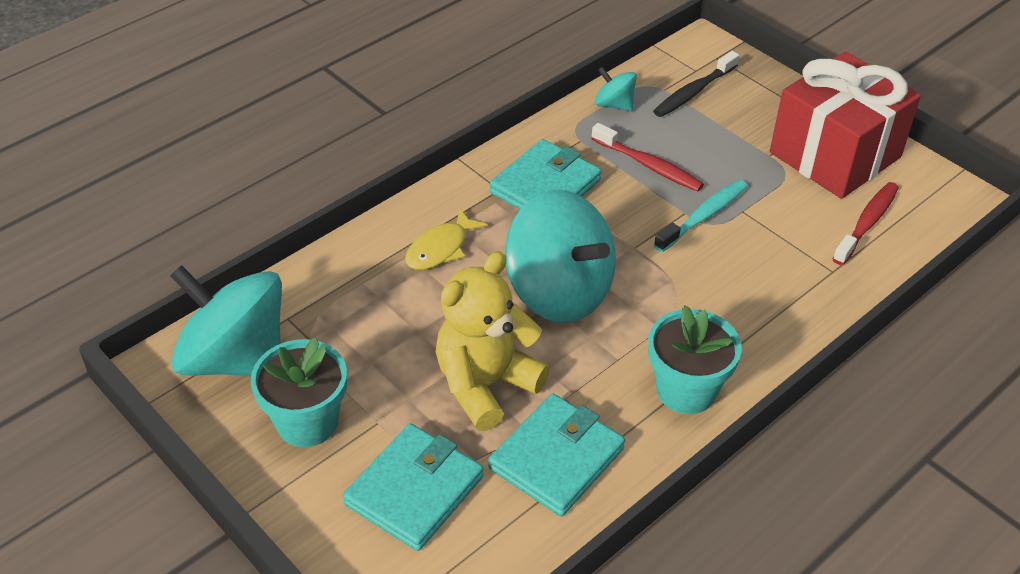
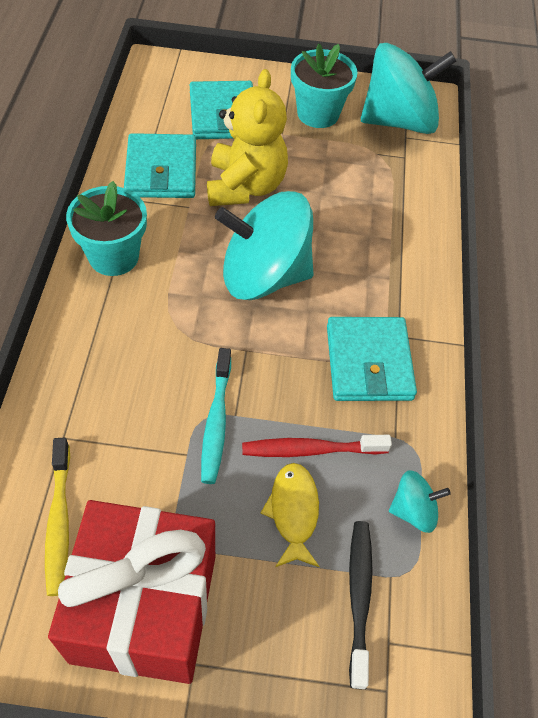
camera: 135 degrees right, 10 degrees up
yellow fish [405,208,488,270] -> yellow fish moved to [261,463,320,567]
red toothbrush [833,182,899,265] -> yellow toothbrush [45,438,70,596]

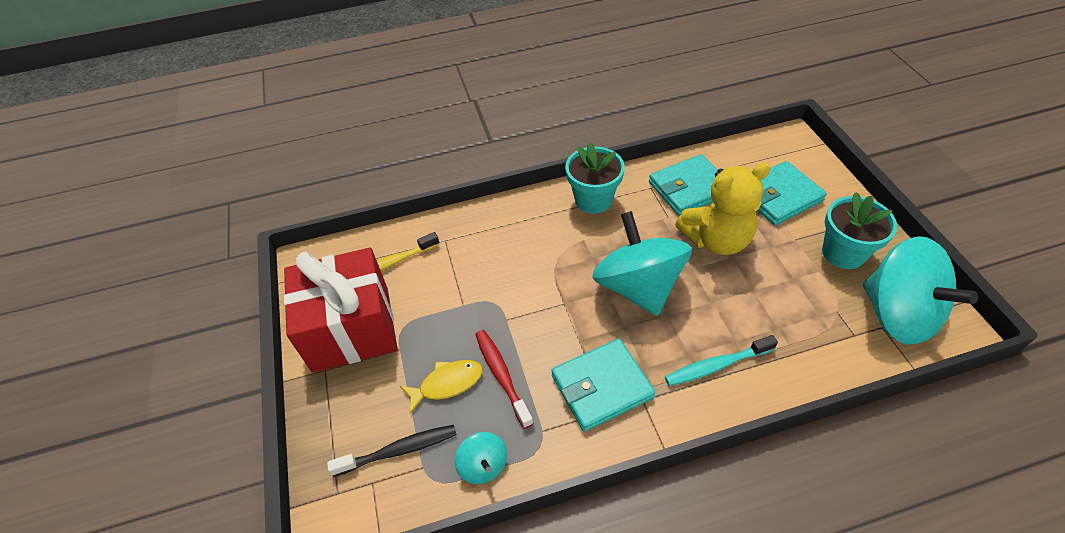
camera: 75 degrees right, 5 degrees down
turquoise toothbrush [201,348,231,484] -> turquoise toothbrush moved to [665,335,778,386]

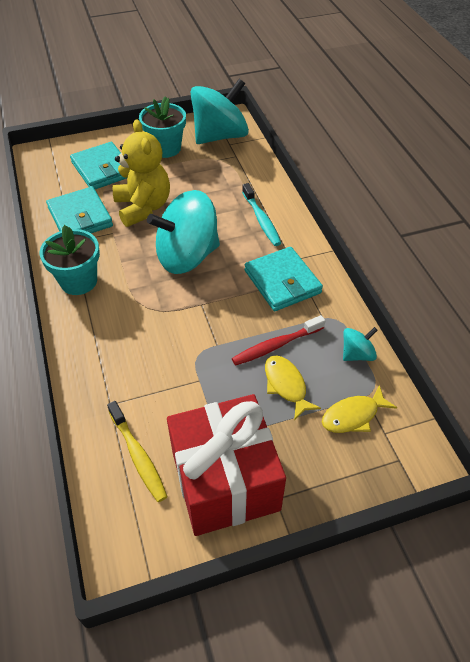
camera: 95 degrees left, 0 degrees up
black toothbrush [327,425,457,477] -> yellow fish [322,385,397,433]

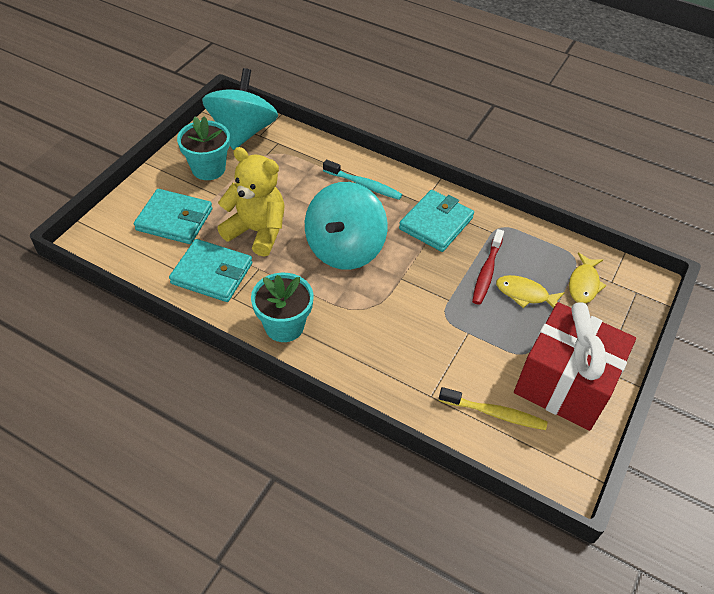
camera: 45 degrees left, 0 degrees up
turquoise wallet [245,247,323,311] -> turquoise wallet turned 75 degrees counterclockwise [399,190,474,252]
turquoise spinning top [343,327,378,361] -> none

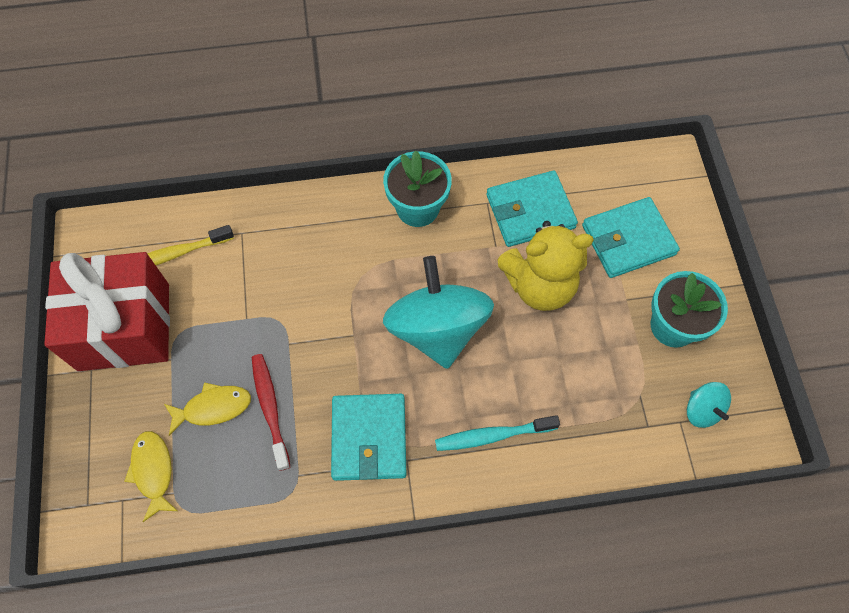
camera: 145 degrees right, 15 degrees up
turquoise spinning top [202,68,278,150] -> turquoise spinning top [687,382,731,428], size x0.45

